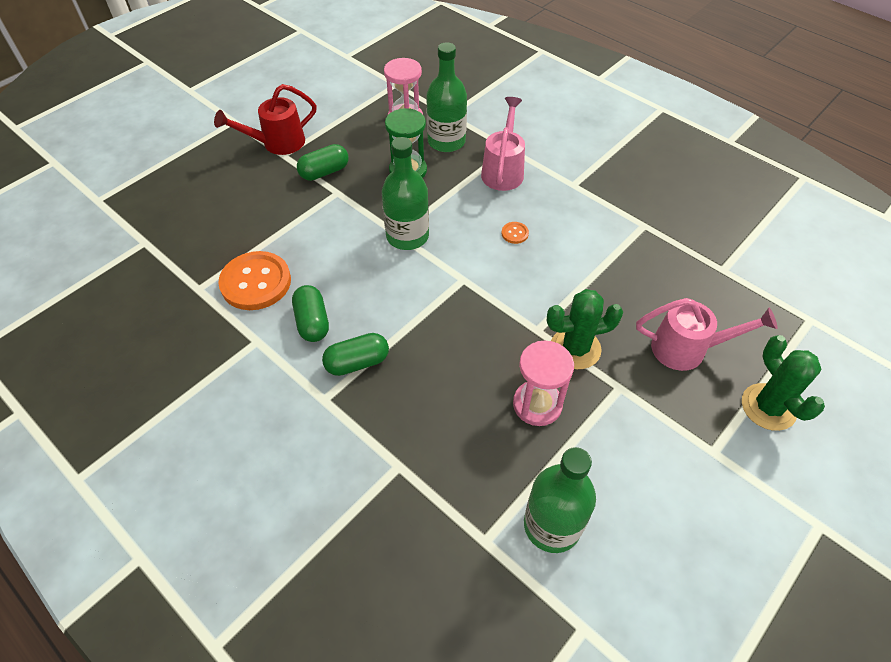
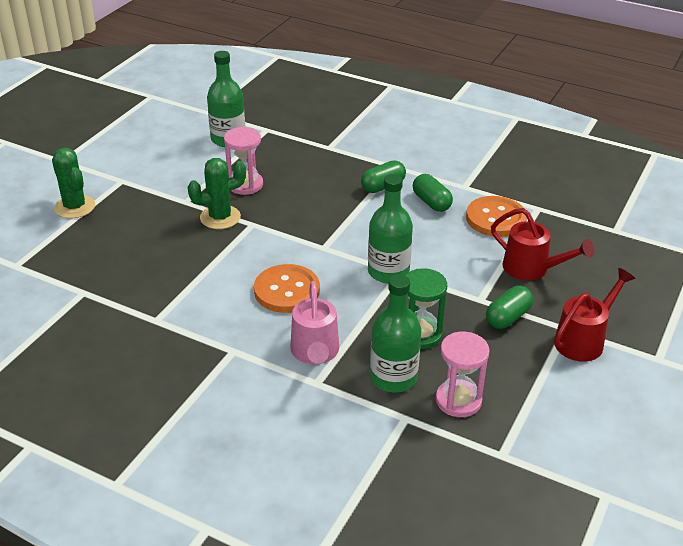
camera: 165 degrees right, 15 degrees down
orange button [502,222,529,244] -> orange button [254,264,320,313], size x2.43
pink watering can [636,298,778,371] -> none
none -> red watering can [491,208,594,281]

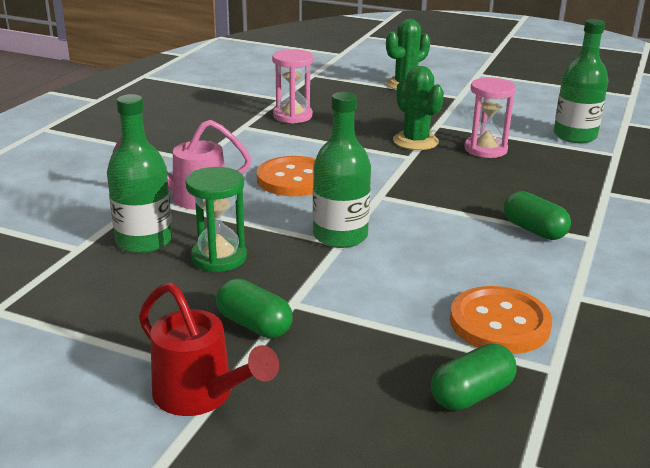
camera: 85 degrees right, 10 degrees down
green capsule [413,174,453,212] -> green capsule moved to [431,343,517,411]
pink hourglass [436,331,490,417] -> pink hourglass moved to [272,49,313,124]
red watering can [491,208,594,281] -> none

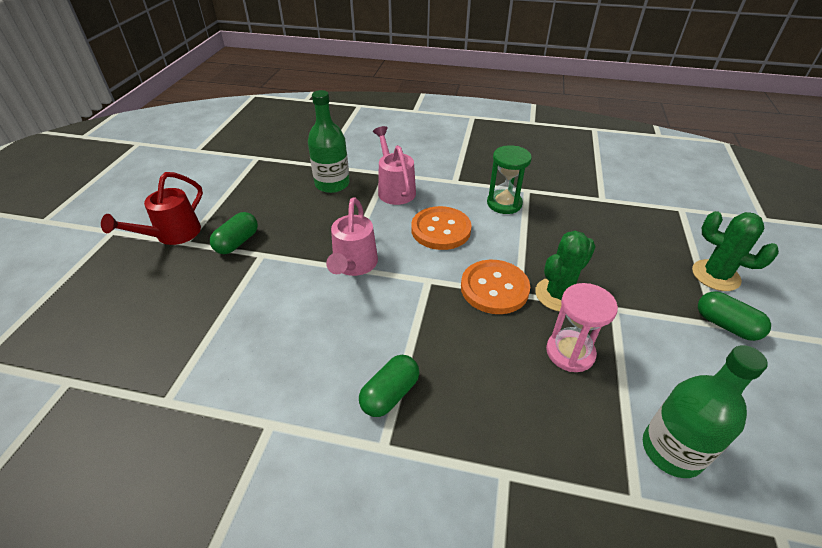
camera: 80 degrees right, 15 degrees up
green hourglass [185,167,247,272] -> green hourglass moved to [487,145,532,214]
pink hourglass [272,49,313,124] -> none
green bottle [313,92,371,248] -> pink watering can [326,197,378,276]
green capsule [431,343,517,411] -> green capsule moved to [698,291,771,341]
orange button [450,286,552,354] -> orange button moved to [461,260,530,314]

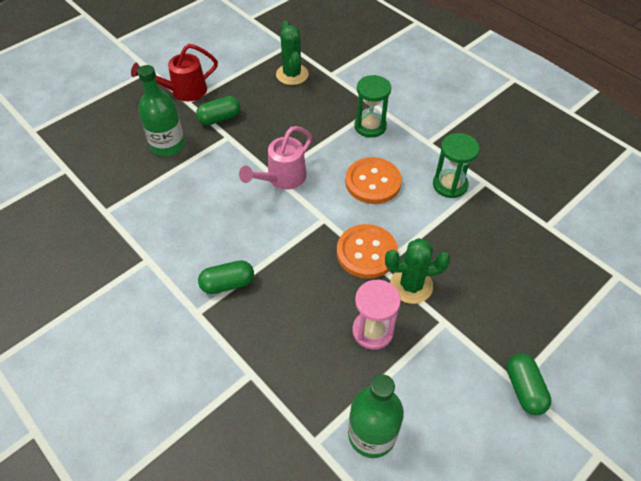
camera: 35 degrees right, 10 degrees up
green bottle [308,90,350,193] -> green bottle moved to [138,65,185,156]
pink watering can [373,126,416,205] -> green hourglass [354,75,391,138]
green cactus [692,211,779,291] -> green cactus moved to [276,21,309,85]

